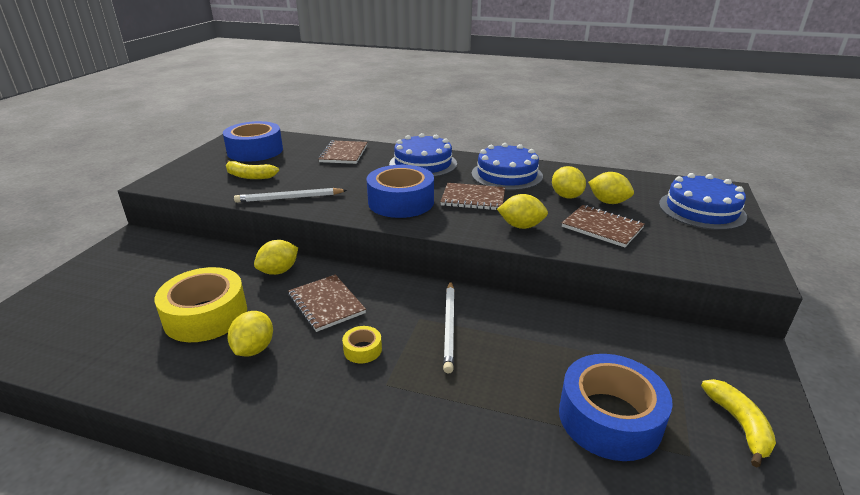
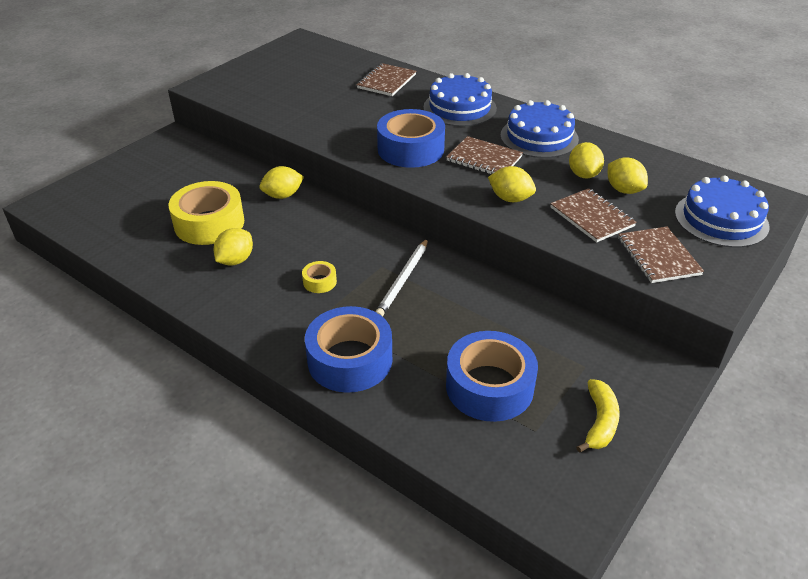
camera: 20 degrees right, 10 degrees up
blue tape [223,121,283,162] -> blue tape moved to [305,306,392,393]
yellow banana [226,160,279,179] -> none
white pencil [234,188,347,203] -> none
brown notebook [288,275,366,332] -> brown notebook moved to [618,227,704,283]

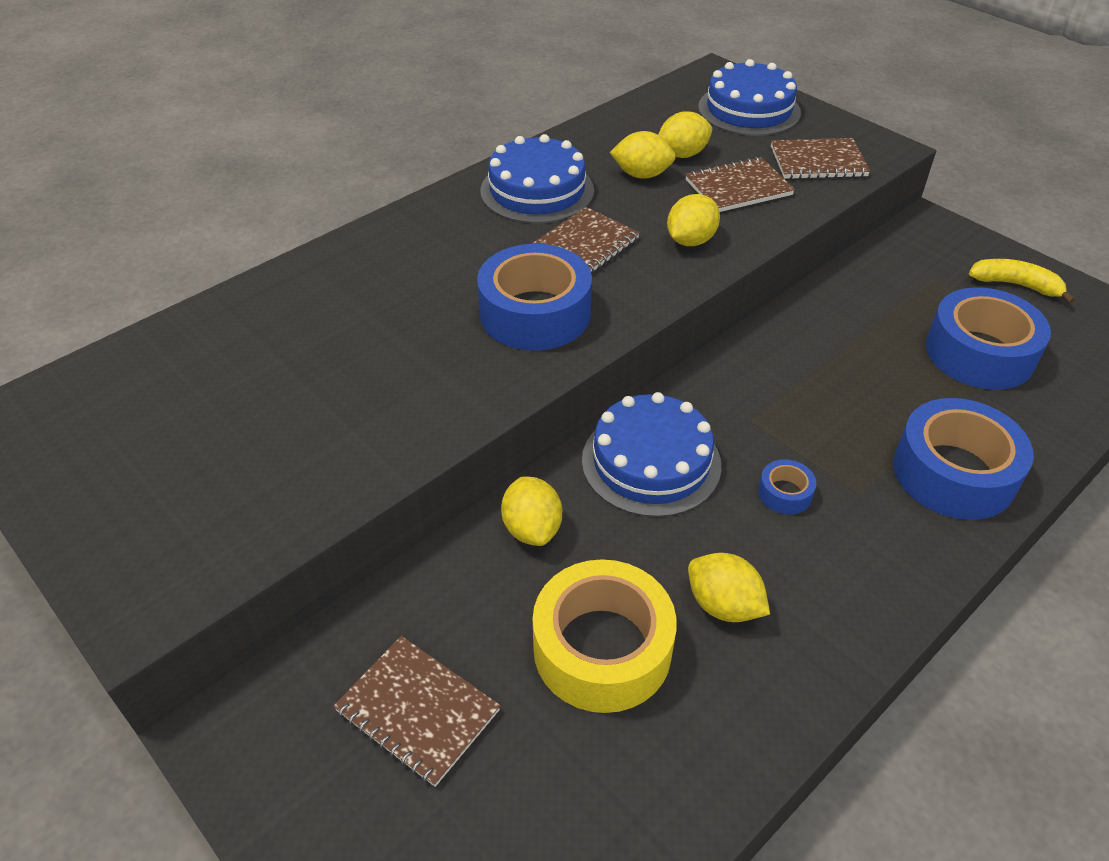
camera: 80 degrees left, 5 degrees up
yellow tape [302,261,337,293] -> blue tape [758,459,816,514]
brown notebook [357,63,416,96] -> brown notebook moved to [333,636,501,787]
white pencil [375,238,428,317] -> none
blue cake [423,73,497,126] -> blue cake moved to [582,392,721,517]

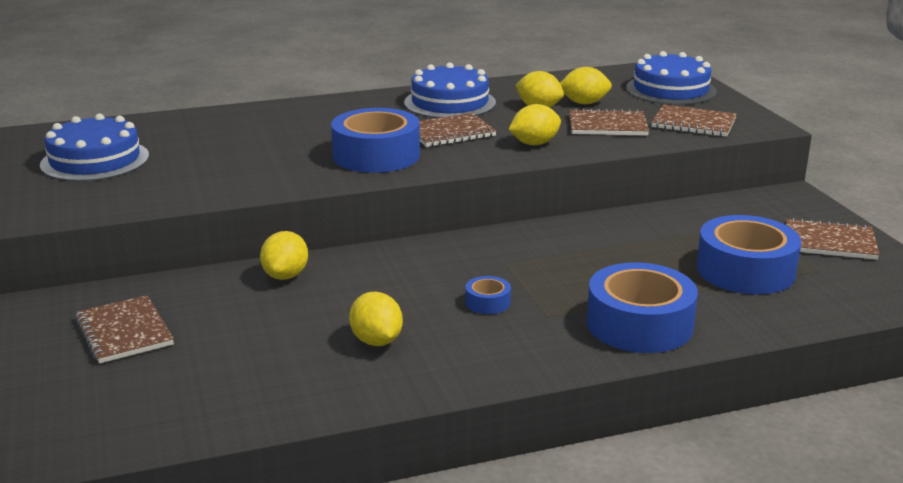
camera: 25 degrees right, 20 degrees down
yellow tape [533,559,677,713] -> none
blue cake [582,392,721,517] -> blue cake moved to [40,113,149,181]
yellow banana [969,259,1075,304] -> brown notebook [786,218,880,260]

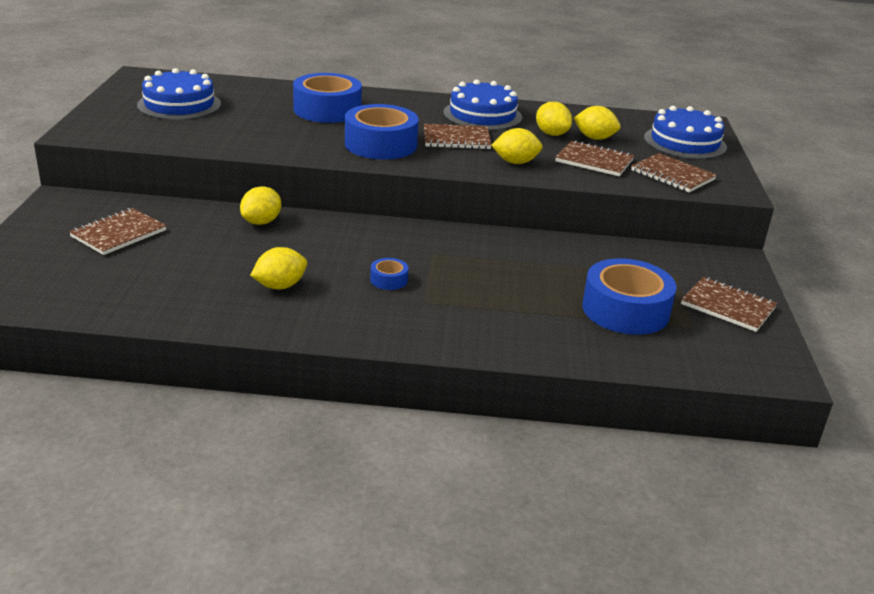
camera: 20 degrees right, 5 degrees up
brown notebook [75,295,174,364] -> brown notebook turned 45 degrees clockwise [69,208,166,255]
yellow lemon [349,292,403,346] -> yellow lemon turned 60 degrees clockwise [250,247,307,289]
blue tape [587,262,698,353] -> blue tape moved to [293,73,362,123]

